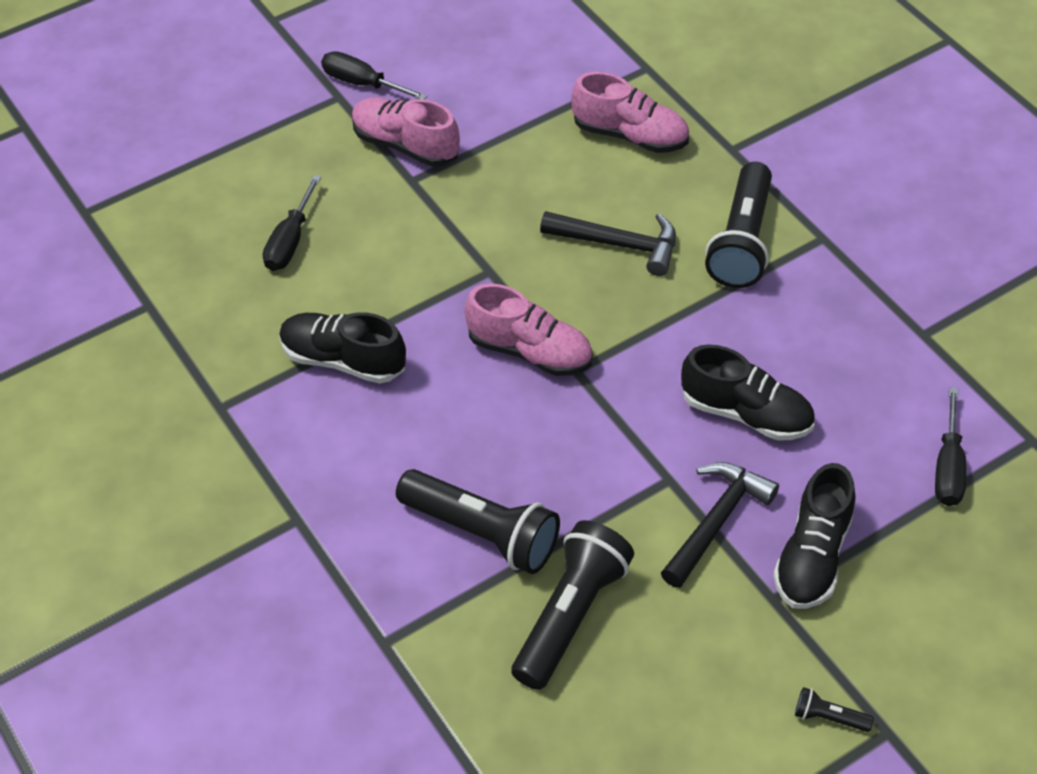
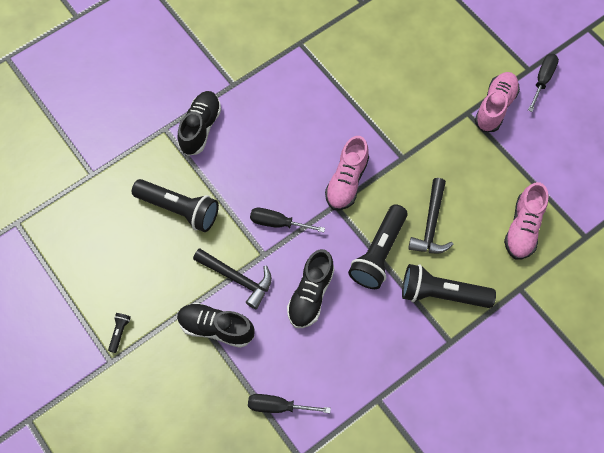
camera: 85 degrees right, 15 degrees up
black screwdriver [263,175,321,271] -> black screwdriver moved to [250,208,325,232]
black shoe [279,312,406,384] -> black shoe moved to [178,91,221,156]
black flashlight [396,469,560,574] -> black flashlight moved to [348,204,408,289]

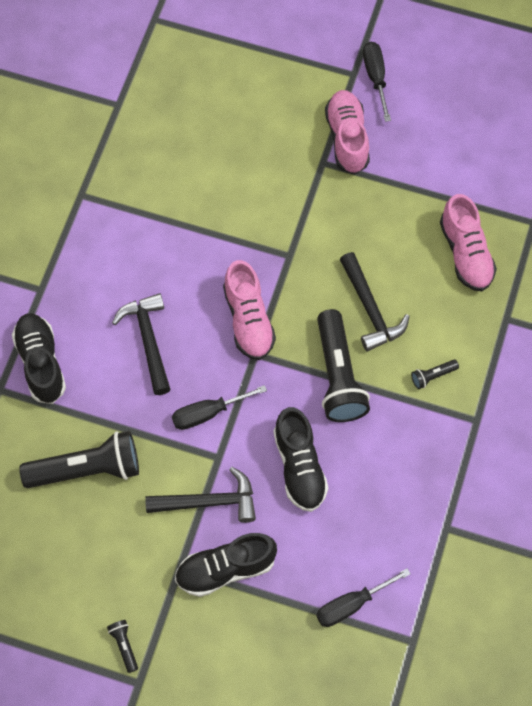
camera: 35 degrees left, 0 degrees up
black flashlight [402,264,496,308] -> black flashlight [411,360,459,389], size x0.42
none -> black hammer [112,293,171,395]

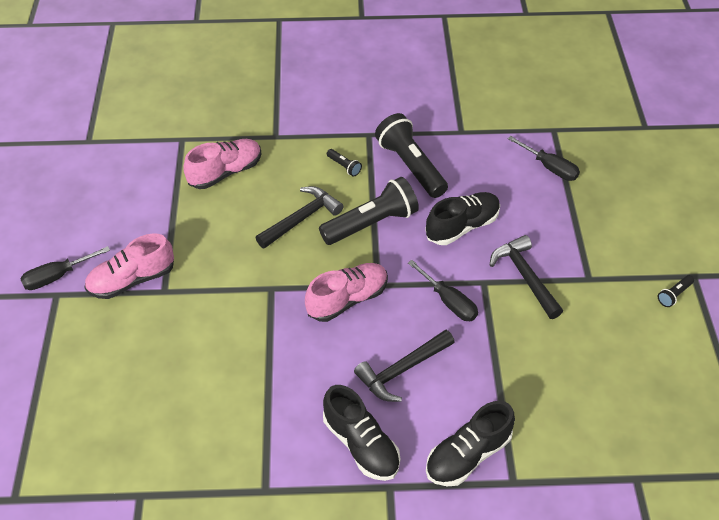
camera: 110 degrees left, 15 degrees down
black flashlight [19,431,139,488] -> black flashlight moved to [375,113,448,198]
black shoe [175,533,277,597] -> black shoe moved to [323,385,400,481]

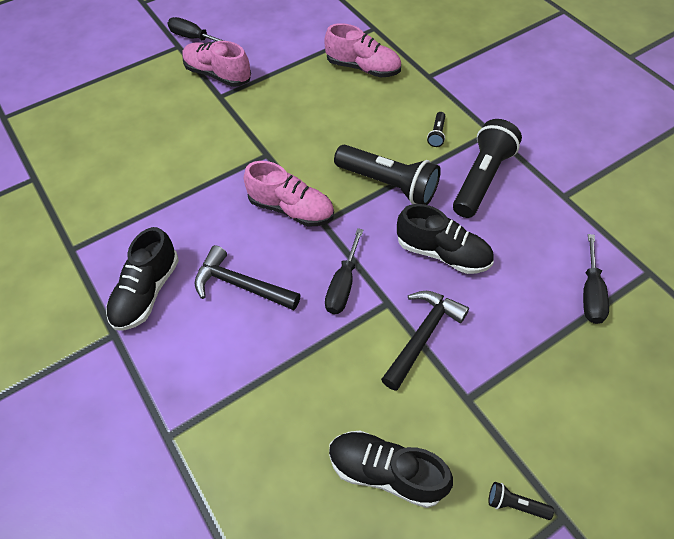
camera: 60 degrees right, 5 degrees up
black hammer [256,186,343,249] -> none
black shoe [426,401,515,486] -> black shoe moved to [329,431,453,508]

